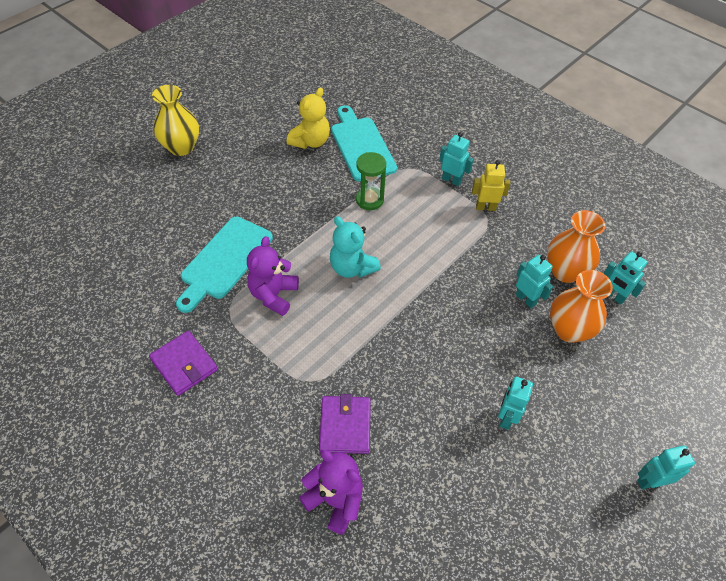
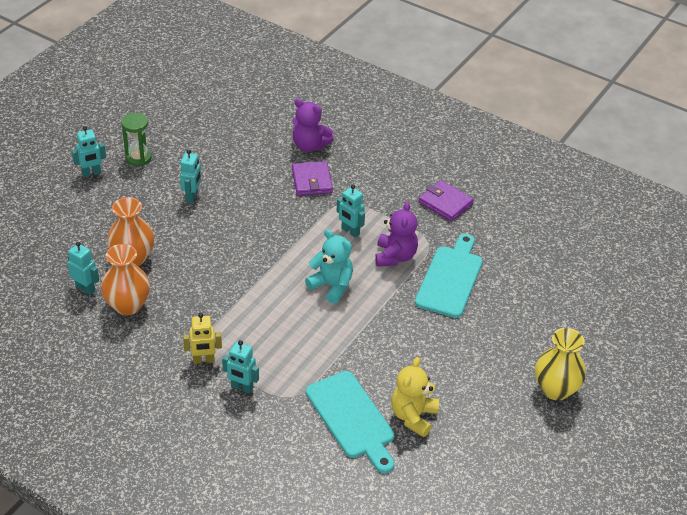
camera: 170 degrees right, 10 degrees down
green hourglass [356,152,386,210] -> green hourglass moved to [121,113,152,166]
turquoise robot [516,255,553,308] -> turquoise robot moved to [337,184,365,237]

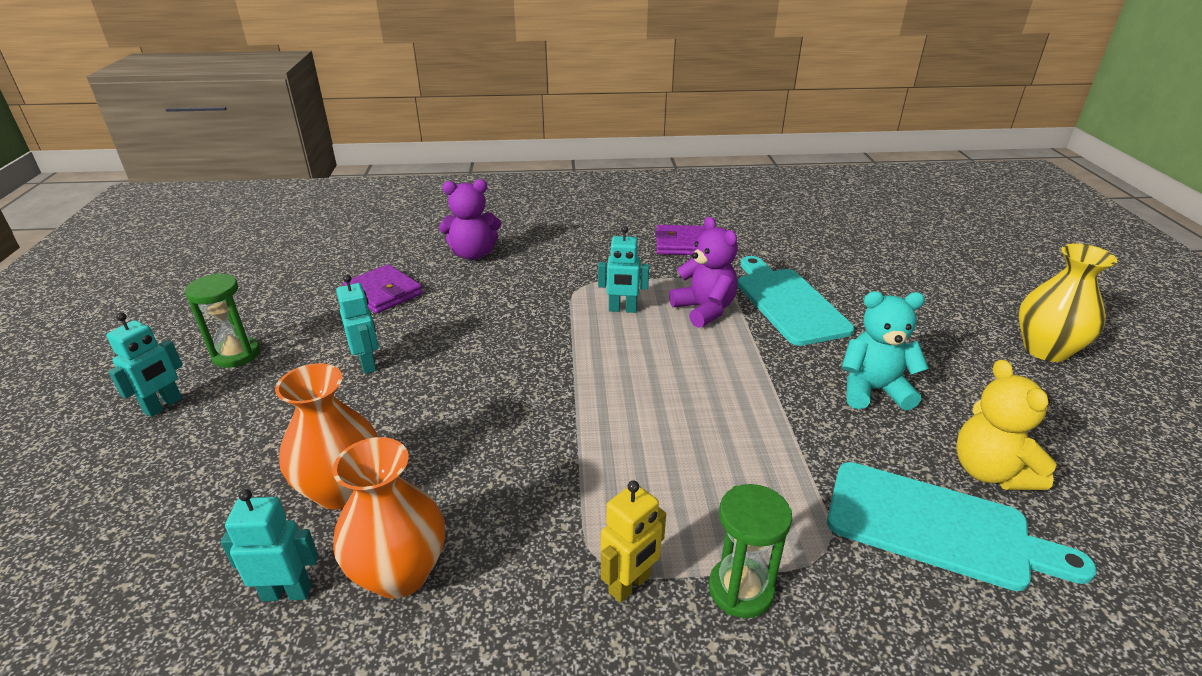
camera: 35 degrees left, 10 degrees down
turquoise robot [222,340,259,394] -> green hourglass [709,484,792,618]
purple wallet [292,161,333,196] -> purple wallet moved to [343,264,423,313]
turquoise teddy bear [305,229,353,304] -> turquoise teddy bear moved to [842,291,929,411]

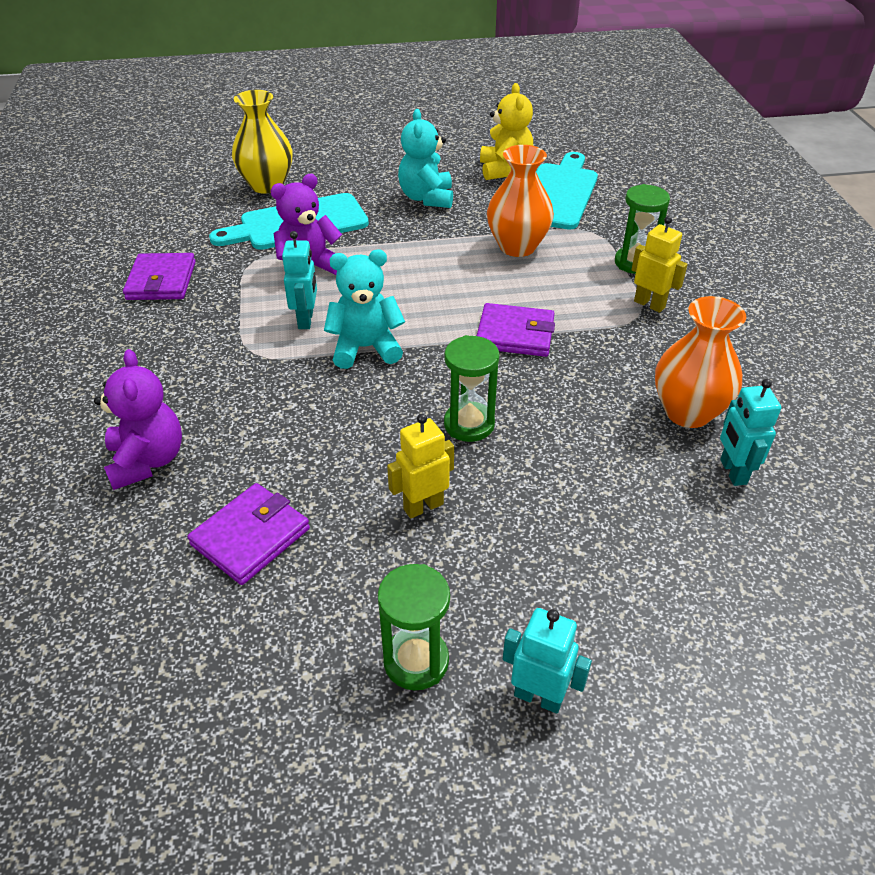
camera: 95 degrees left, 10 degrees up
orange vase [275,363,378,509] -> orange vase moved to [487,145,554,257]
turquoise robot [336,275,379,374] -> yellow robot [387,414,454,519]
yellow teddy bear [956,359,1056,490] -> yellow teddy bear turned 75 degrees counterclockwise [480,83,533,180]
yellow vase [1019,243,1117,362] -> yellow vase moved to [232,90,293,194]
none -> turquoise teddy bear [324,249,405,369]
none -> green hourglass [444,335,500,442]
none -> purple wallet [477,303,555,357]

